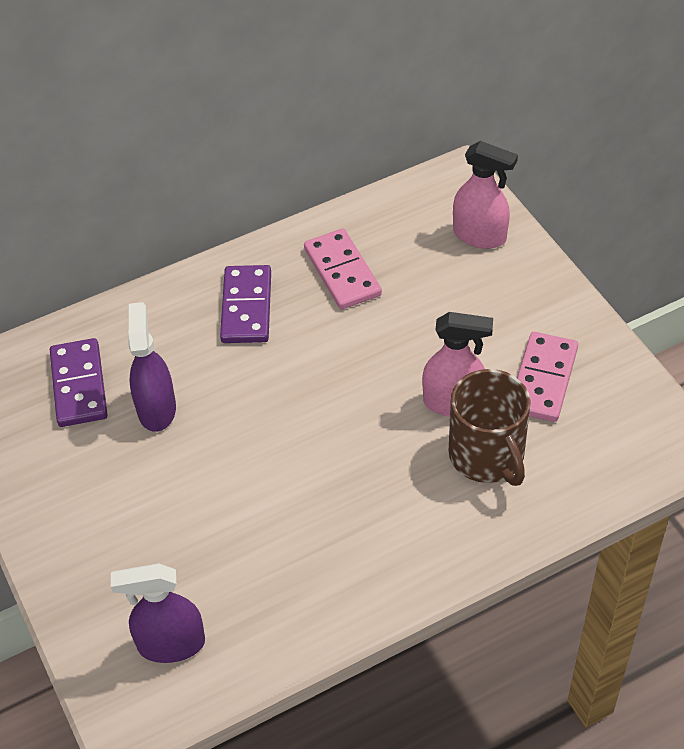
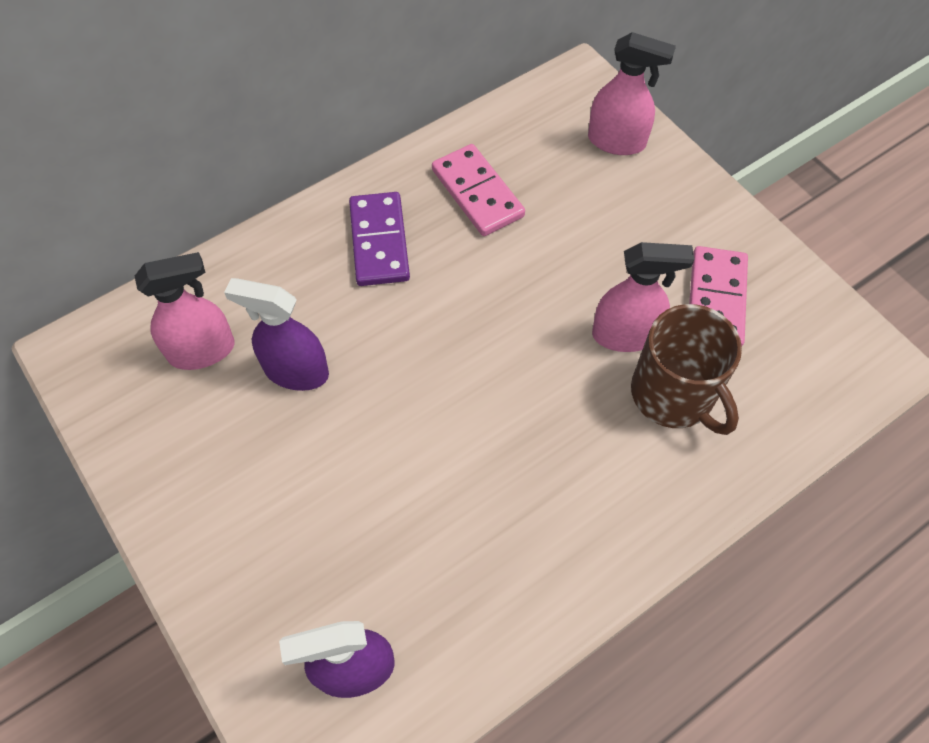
camera: 10 degrees left, 10 degrees up
purple domino [50,338,108,427] -> pink spray bottle [135,252,235,370]
purple spray bottle [128,302,176,432] -> purple spray bottle turned 60 degrees counterclockwise [224,278,329,391]

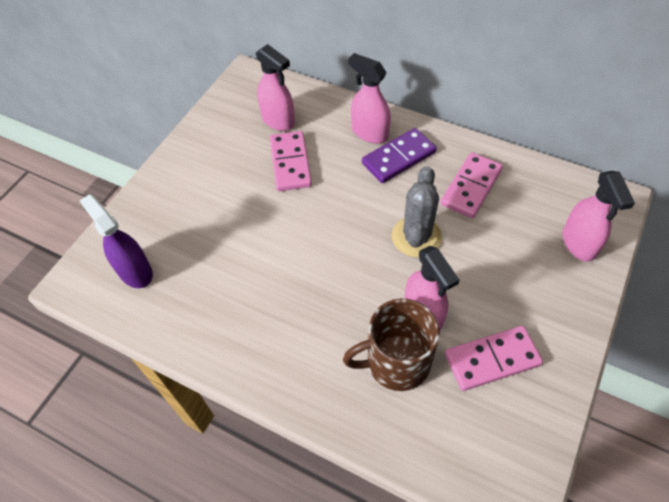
camera: 65 degrees right, 5 degrees down
purple spray bottle [224,278,329,391] -> pink domino [270,131,312,191]
brown mug [631,304,742,435] -> brown mug turned 45 degrees clockwise [343,298,440,391]
none -> pink spray bottle [348,53,391,144]
none -> grey cactus [392,166,442,258]

